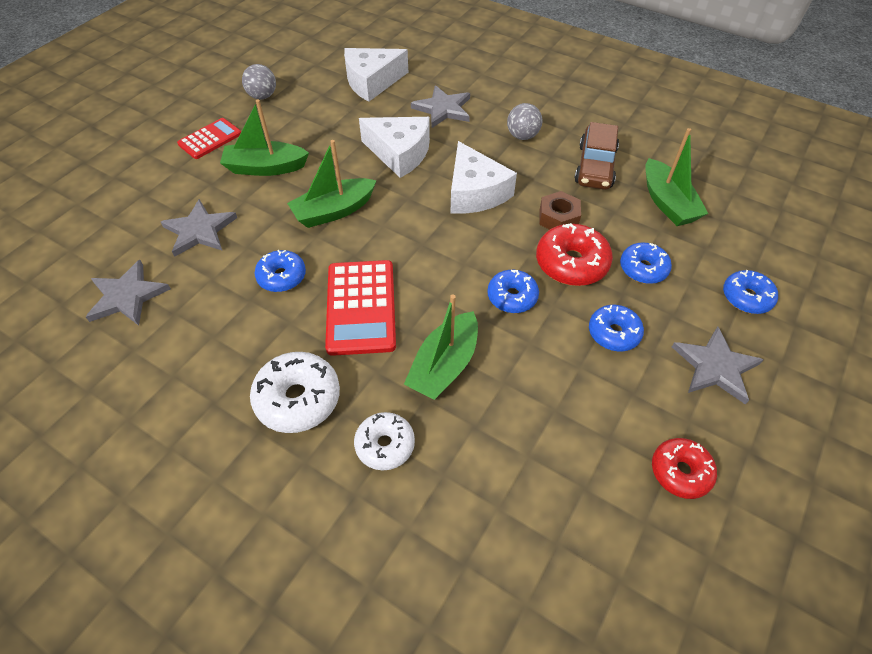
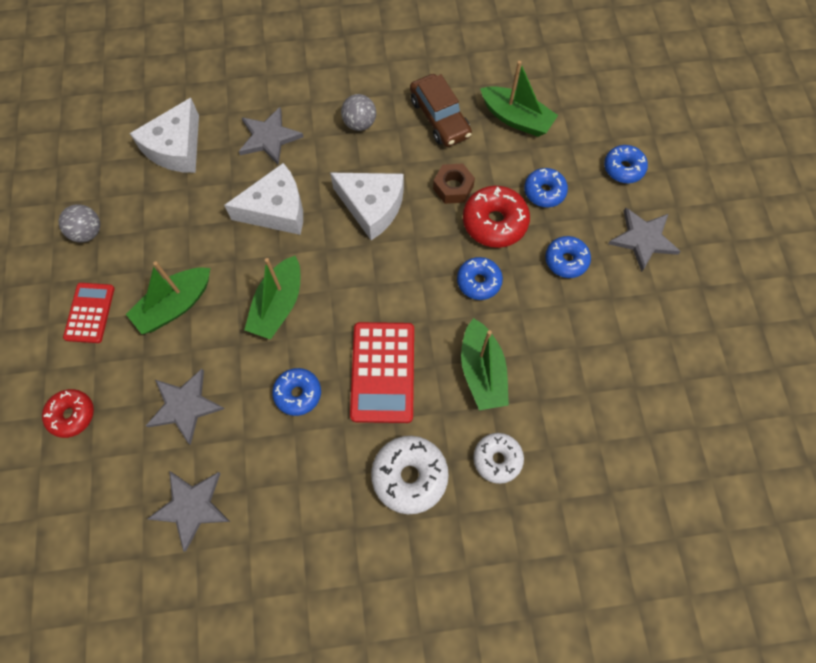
camera: 40 degrees left, 15 degrees up
red calculator [325,260,396,356] -> red calculator turned 45 degrees clockwise [350,322,414,423]
red donut [652,438,717,499] -> red donut moved to [42,389,94,438]

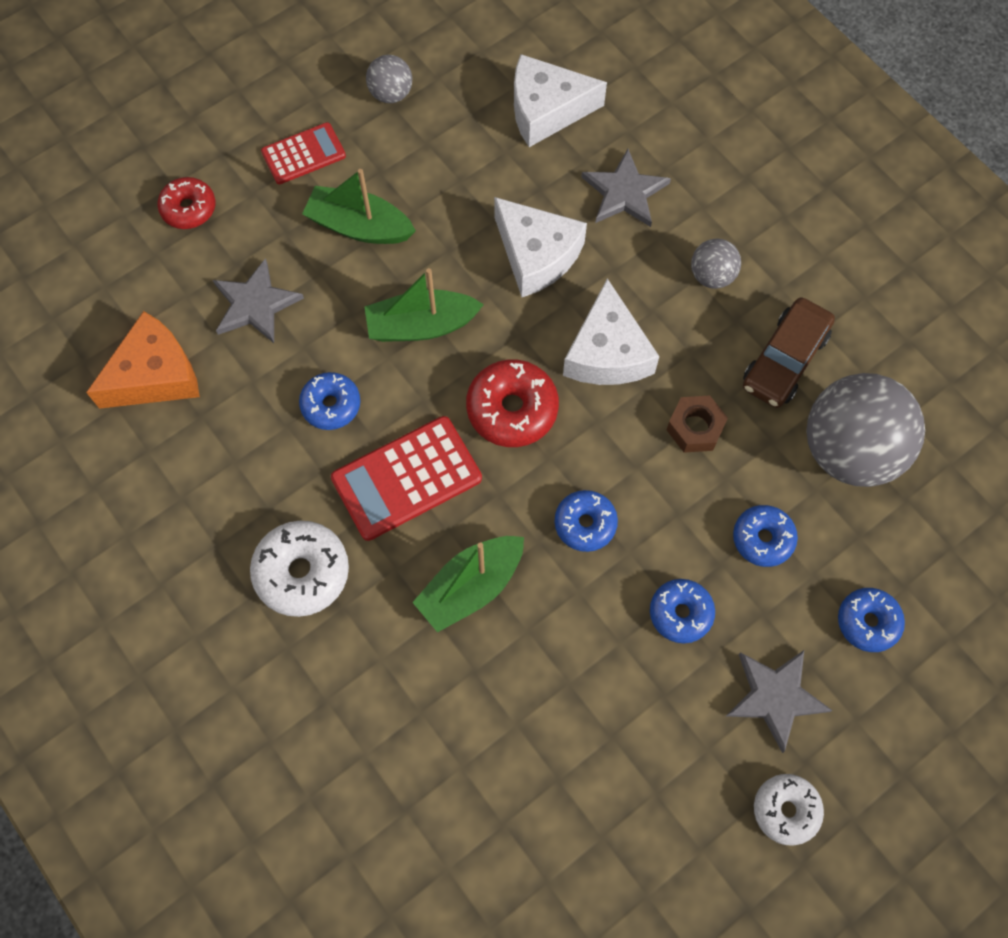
camera: 60 degrees right, 0 degrees up
grey star [147,471,230,552] -> orange cheese [86,311,200,409]
red donut [463,186,530,248] -> red donut moved to [466,359,559,447]
white donut [473,433,524,484] -> white donut moved to [754,774,824,846]
green boat [480,61,558,137] -> grey ball [806,373,925,487]

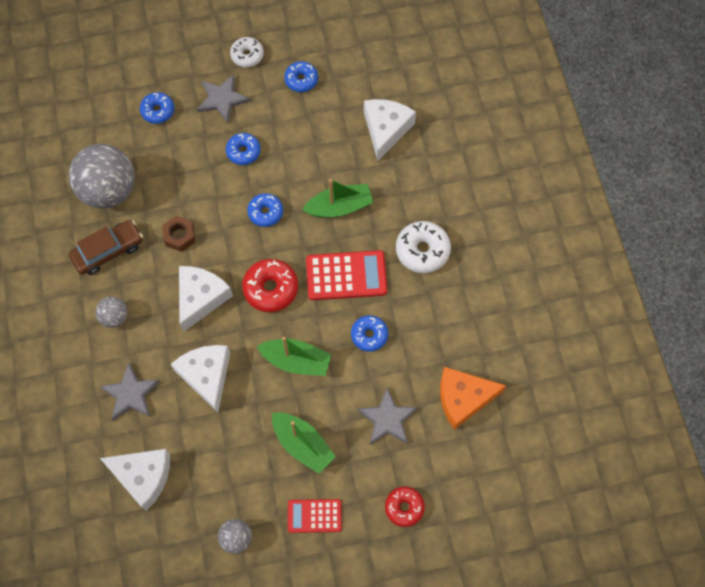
camera: 155 degrees left, 0 degrees up
blue donut [733,505,798,567] -> blue donut moved to [284,61,318,92]
none -> white cheese [364,99,416,161]

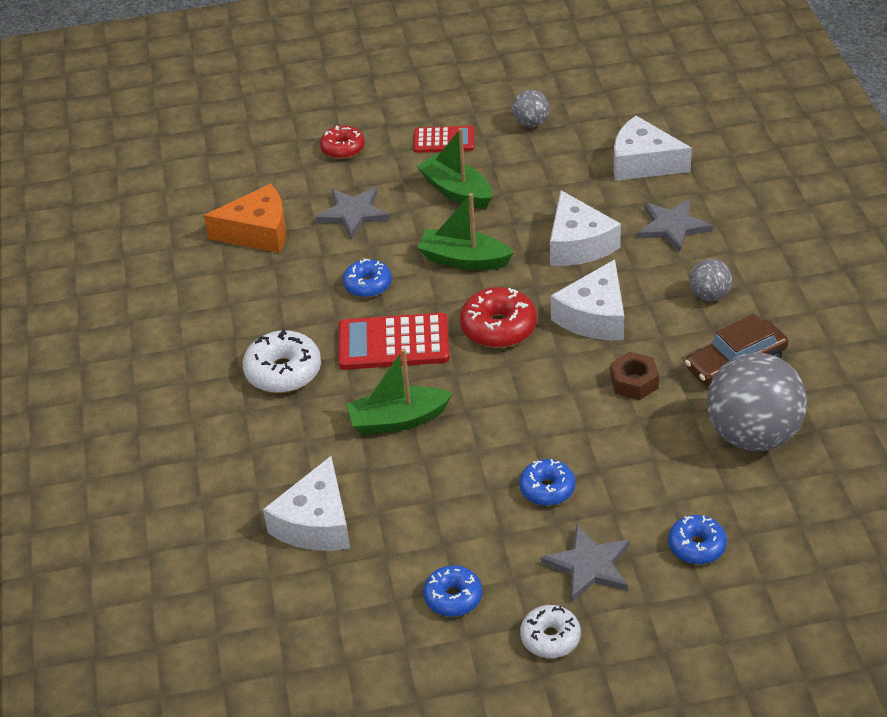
camera: 175 degrees left, 25 degrees down
blue donut [247,193,283,227] -> none

